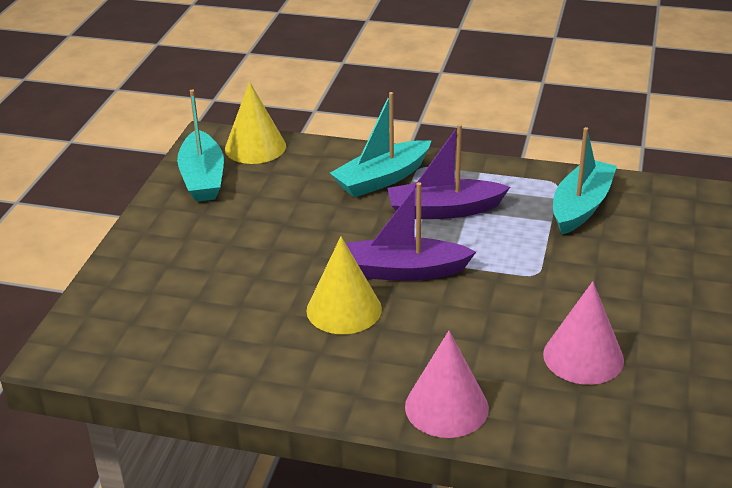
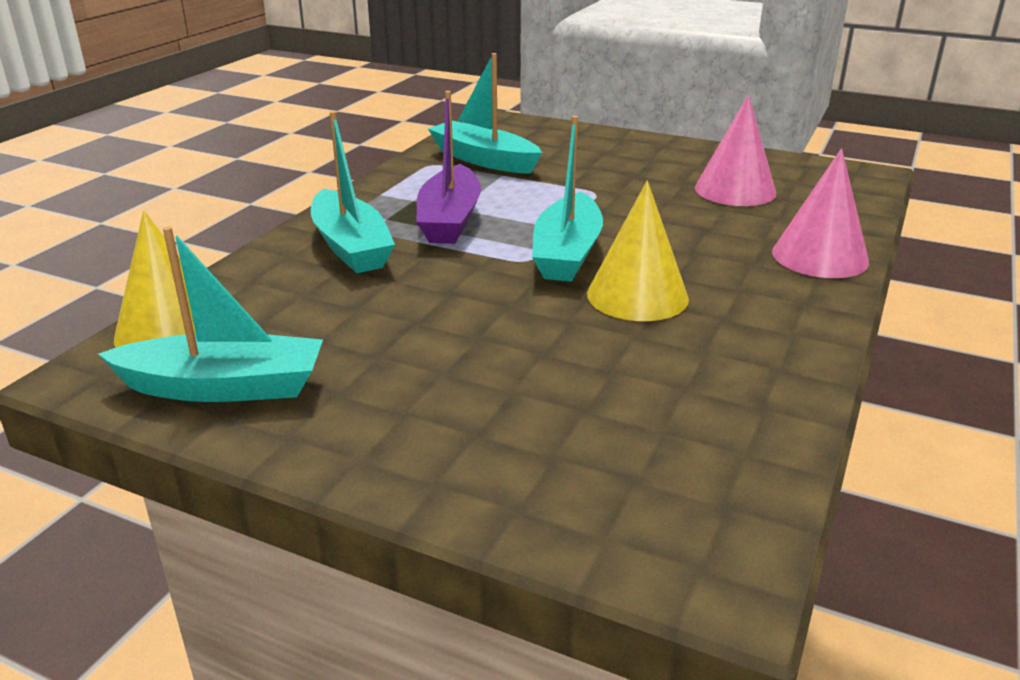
camera: 80 degrees left, 5 degrees down
purple boat [346,182,476,281] -> turquoise boat [532,116,603,282]

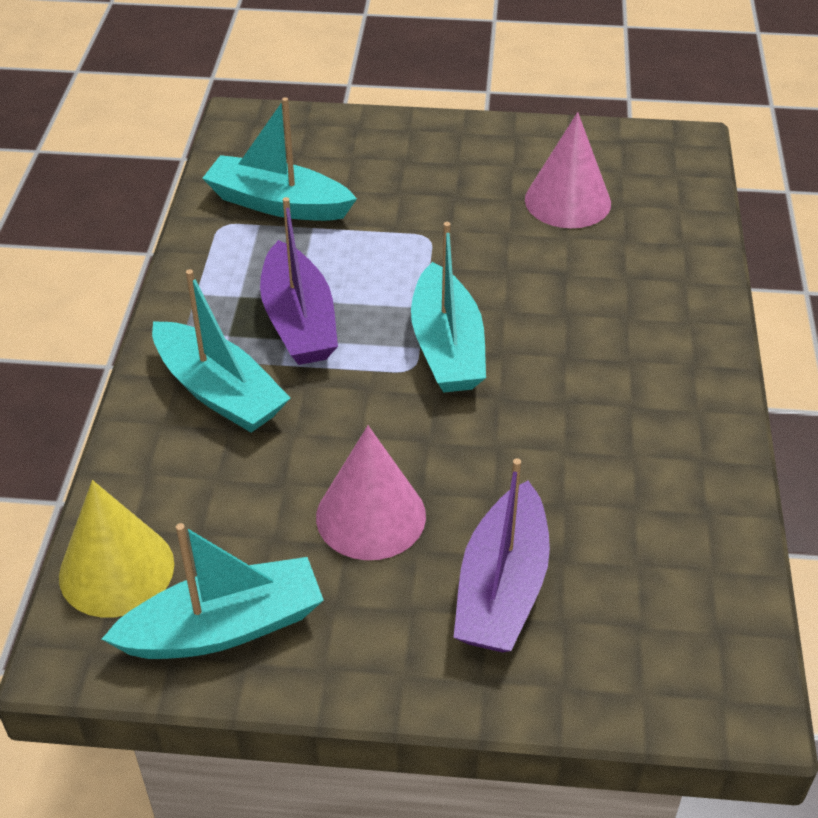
camera: 20 degrees left, 15 degrees up
yellow cone [587,181,689,321] -> none
pink cone [772,148,869,278] -> pink cone moved to [316,426,426,560]
none -> purple boat [453,458,550,652]

